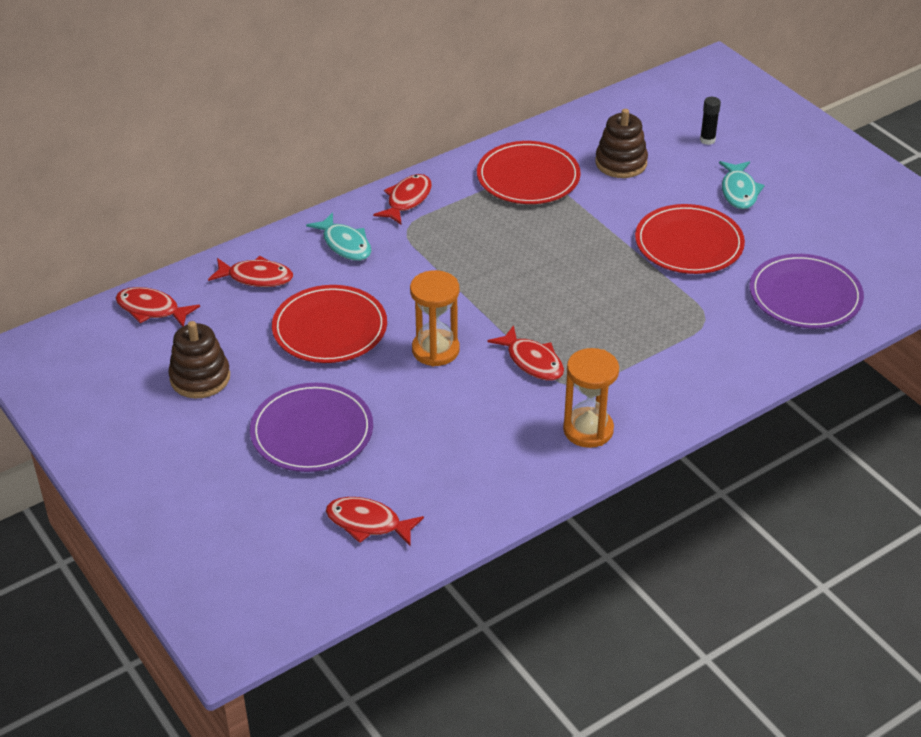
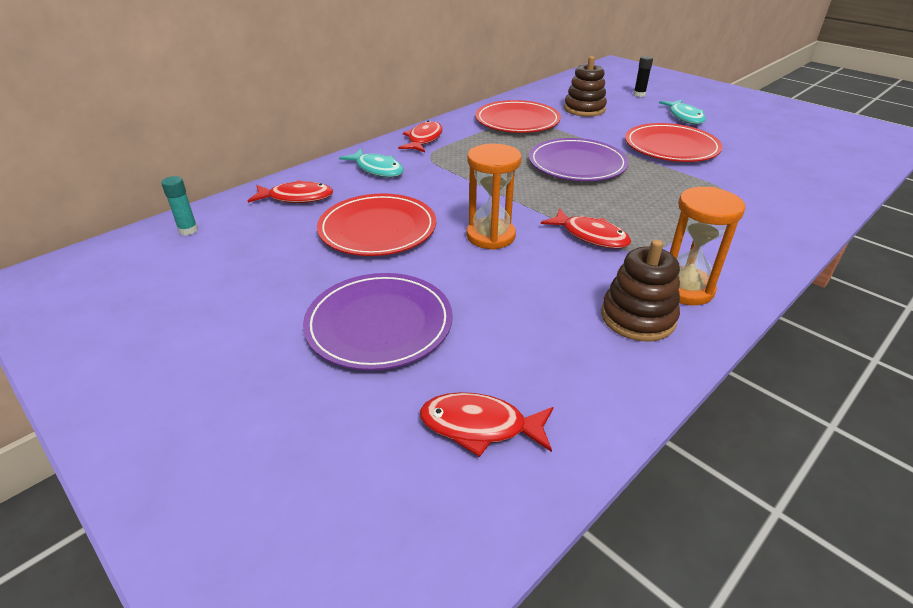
camera: 10 degrees left, 5 degrees down
red fish [116,287,200,327] -> turquoise glue stick [161,176,198,236]
brown stacking toy [168,321,230,398] -> brown stacking toy moved to [601,239,680,341]
purple plate [750,254,864,329] -> purple plate moved to [529,138,629,181]

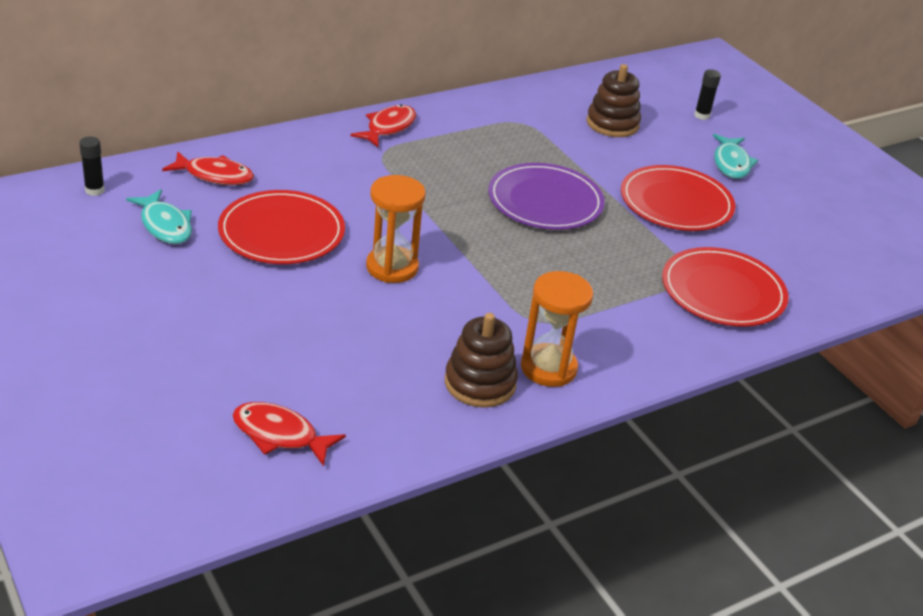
camera: 10 degrees right, 0 degrees up
turquoise glue stick [161,176,198,236] -> black glue stick [79,136,105,196]
purple plate [303,273,453,370] -> none
turquoise fish [339,148,404,177] -> turquoise fish moved to [126,189,192,244]
red plate [475,100,561,133] -> red plate moved to [662,247,788,327]
red fish [541,209,631,249] -> none

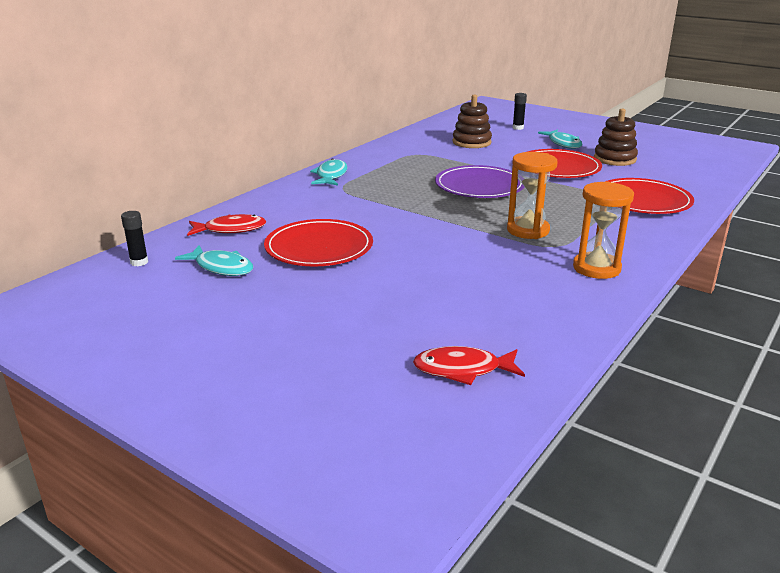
camera: 20 degrees left, 10 degrees down
red fish [350,104,416,147] -> turquoise fish [310,158,348,186]
orange hourglass [366,175,426,283] -> orange hourglass moved to [507,152,558,239]
brown stacking toy [445,313,518,408] -> brown stacking toy moved to [594,108,638,166]

